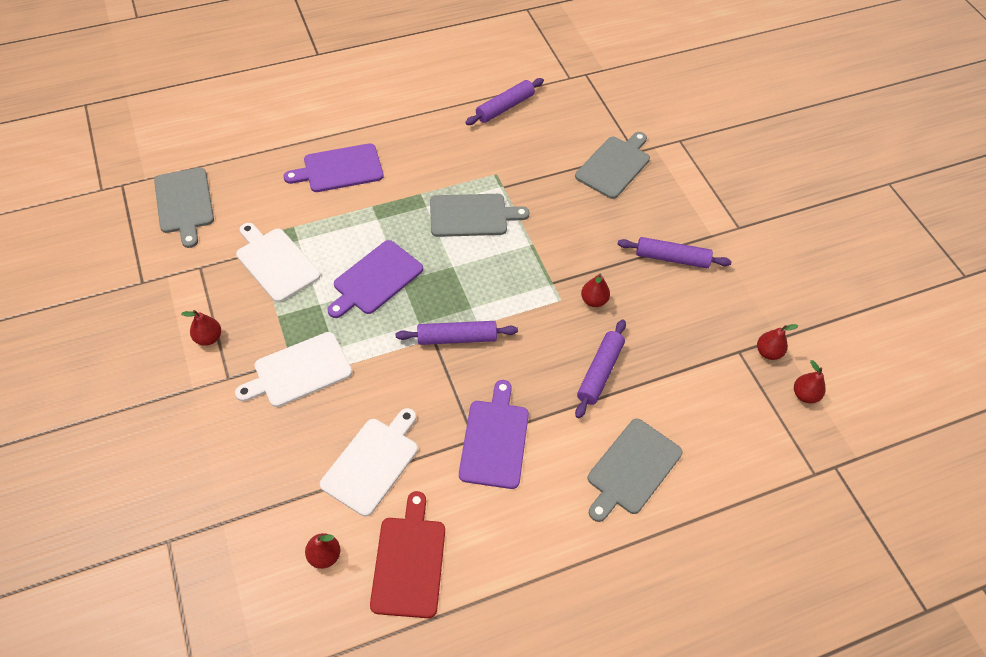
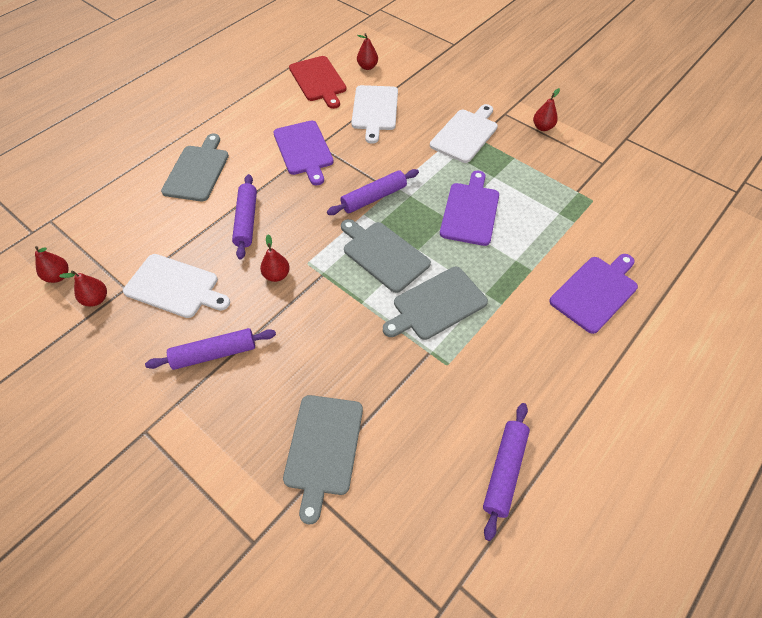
camera: 155 degrees right, 0 degrees up
grey cutting board [154,168,214,248] -> grey cutting board moved to [341,219,431,293]
white cutting board [236,223,321,302] -> white cutting board moved to [123,254,230,318]

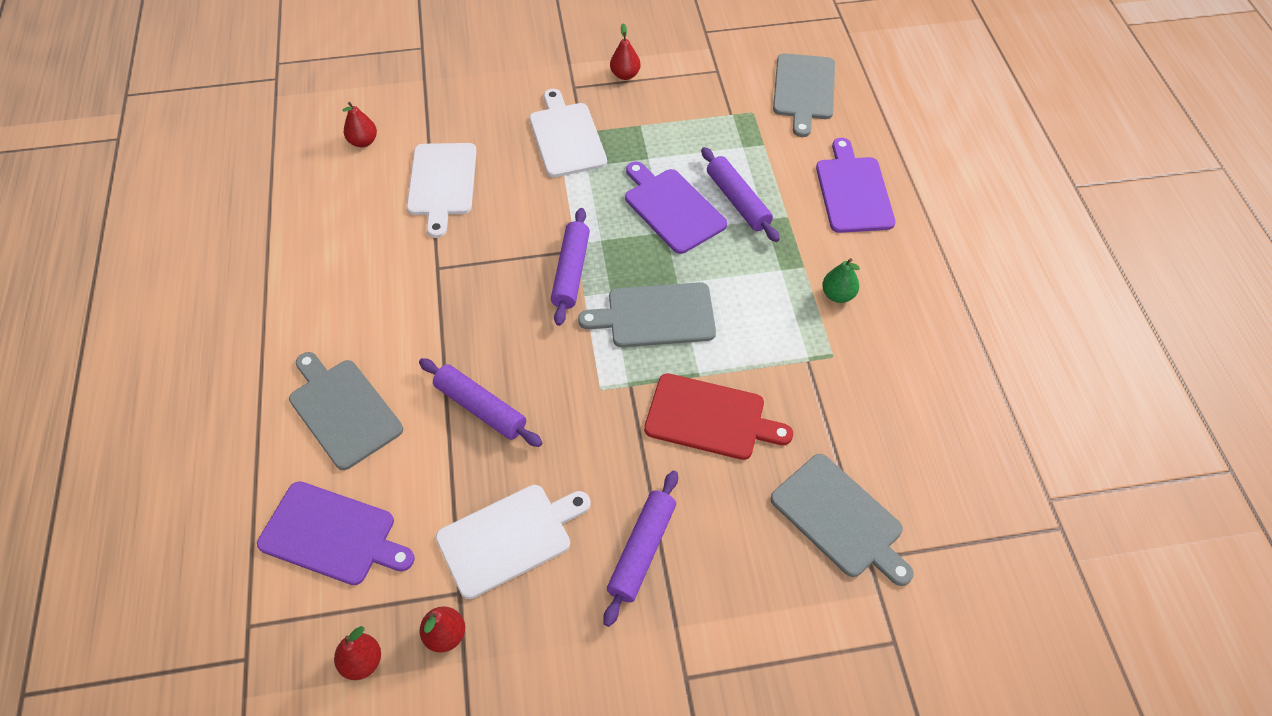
camera: 50 degrees left, 0 degrees up
red pear [260,234,290,282] -> none
purple cutting board [273,120,334,185] -> purple cutting board moved to [257,481,415,585]
red cutting board [289,56,347,109] -> red cutting board moved to [644,373,793,460]
white cutting board [351,85,398,144] -> white cutting board turned 45 degrees clockwise [407,143,477,238]
grey cutting board [383,267,488,340] -> grey cutting board moved to [773,53,835,137]
purple rolling pin [483,403,530,541] -> purple rolling pin moved to [701,147,780,242]
none -> green pear [822,258,860,303]

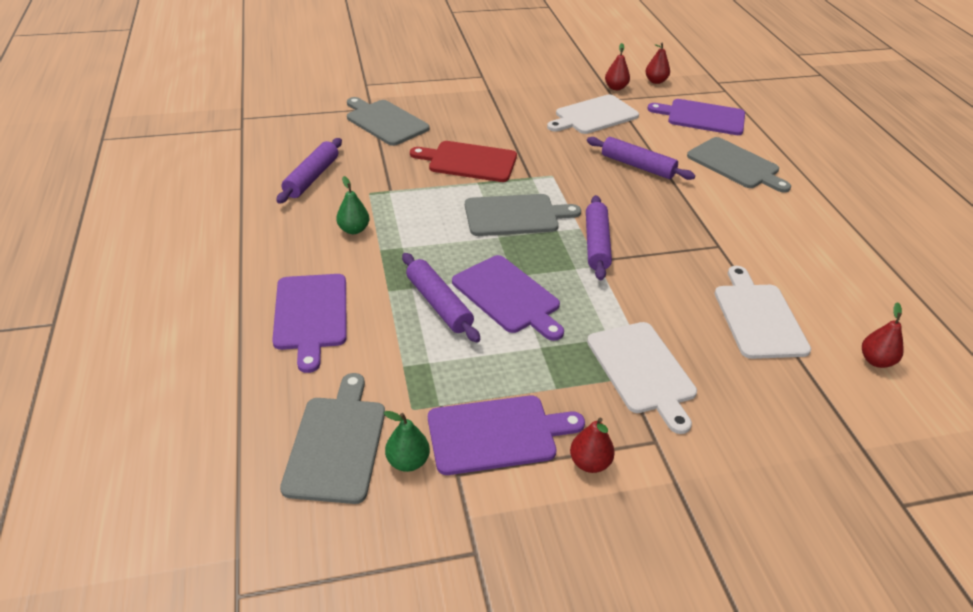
camera: 175 degrees right, 15 degrees down
purple rolling pin [603,471,678,627] -> purple rolling pin moved to [276,138,342,204]
none -> green pear [384,411,430,472]
none -> purple cutting board [428,396,585,475]

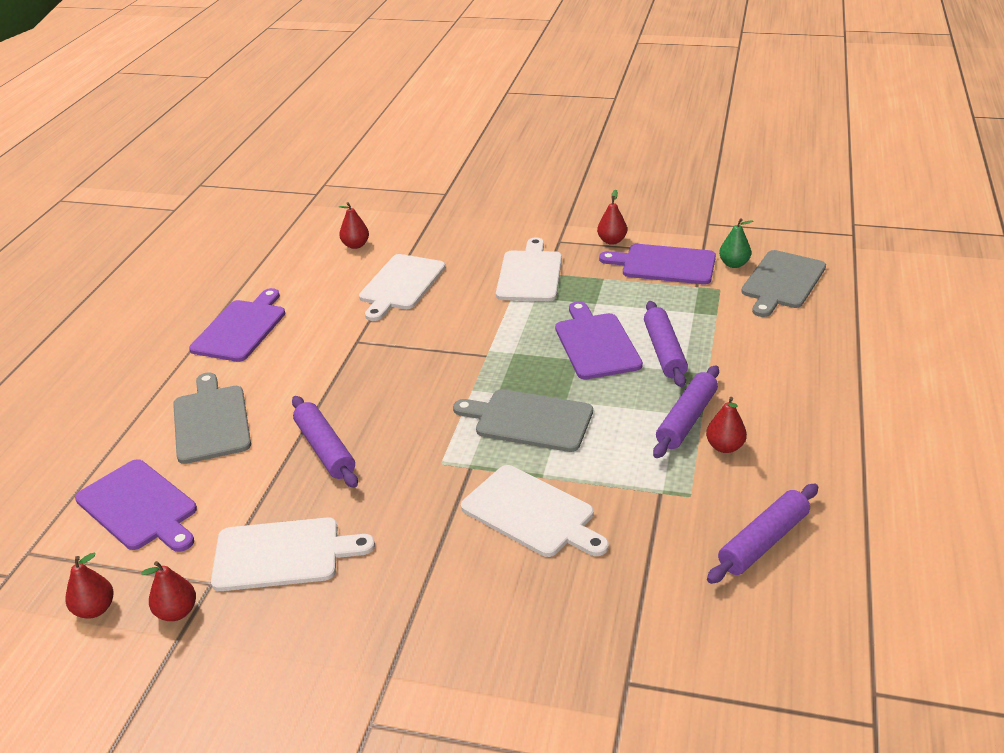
camera: 150 degrees left, 5 degrees down
purple cutting board [272,274,347,373] -> purple cutting board moved to [189,288,285,362]
green pear [336,176,369,234] -> red pear [706,397,747,453]
grey cutting board [347,97,430,146] -> none
red cutting board [410,141,517,182] -> white cutting board [461,465,609,557]
purple rolling pin [586,195,612,280] -> purple rolling pin moved to [653,365,719,458]

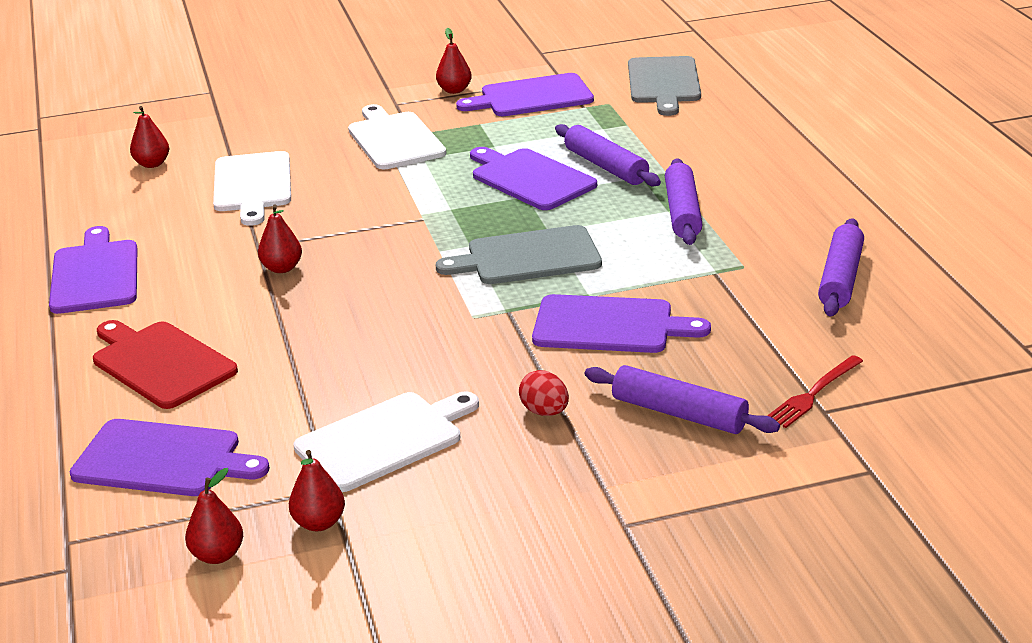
camera: 30 degrees left, 5 degrees down
grey cutting board [173,372,251,464] -> red cutting board [93,320,238,409]
purple rolling pin [292,396,358,488] -> purple rolling pin moved to [584,365,780,434]
white cutting board [461,465,609,557] -> purple cutting board [532,294,711,353]
red pear [706,397,747,453] -> red pear moved to [258,205,302,273]
green pear [719,218,753,268] -> none
none -> red egg [519,370,569,416]
none -> red fork [767,355,863,428]

